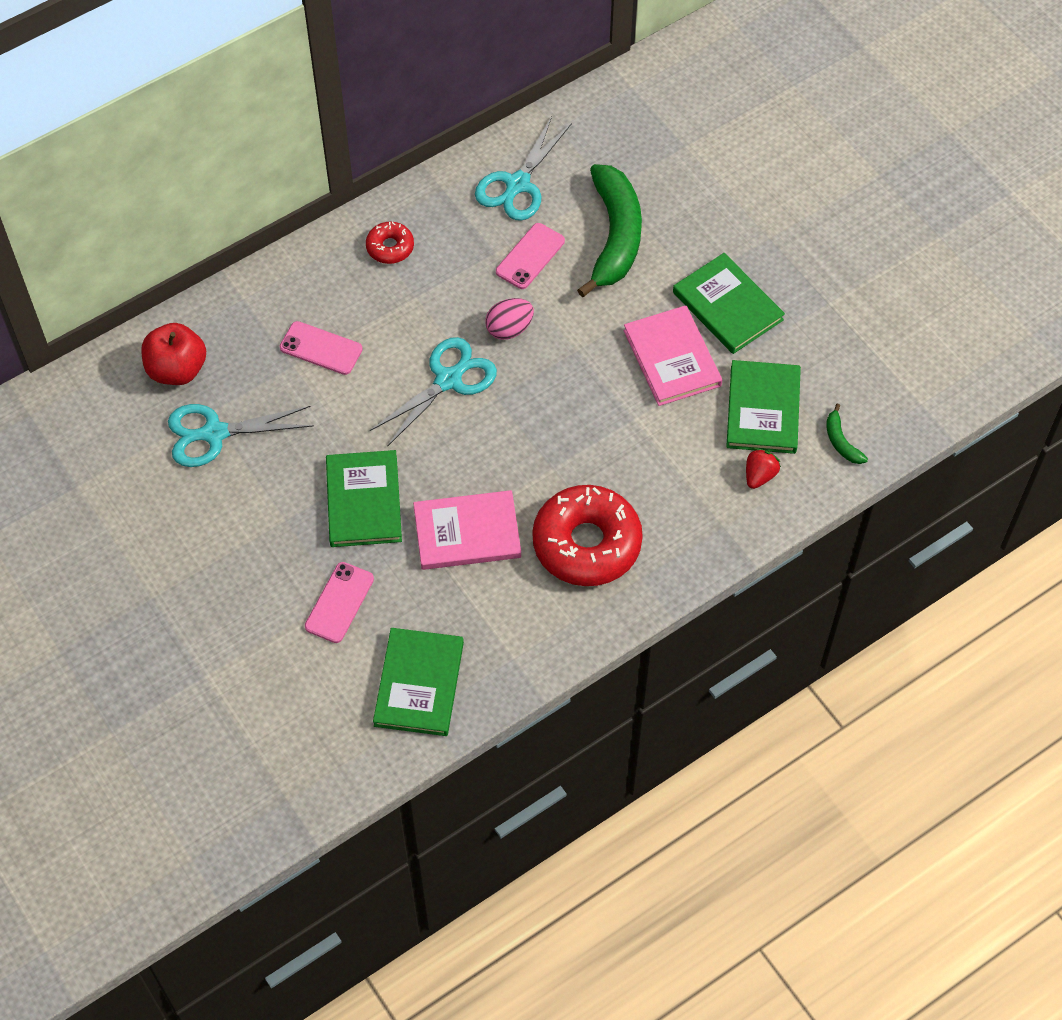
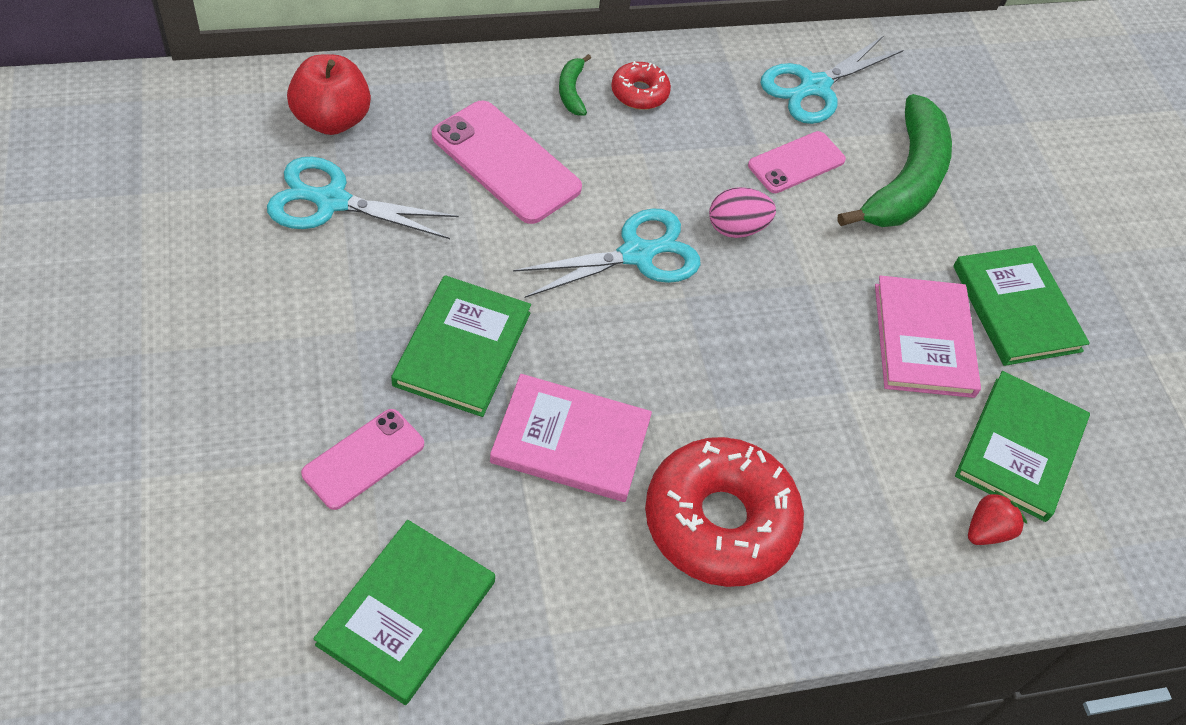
camera: 15 degrees right, 5 degrees down
pink phone [280,321,363,375] -> pink phone [432,100,582,224], size x1.58
green banana [826,403,868,464] -> green banana moved to [559,54,591,116]

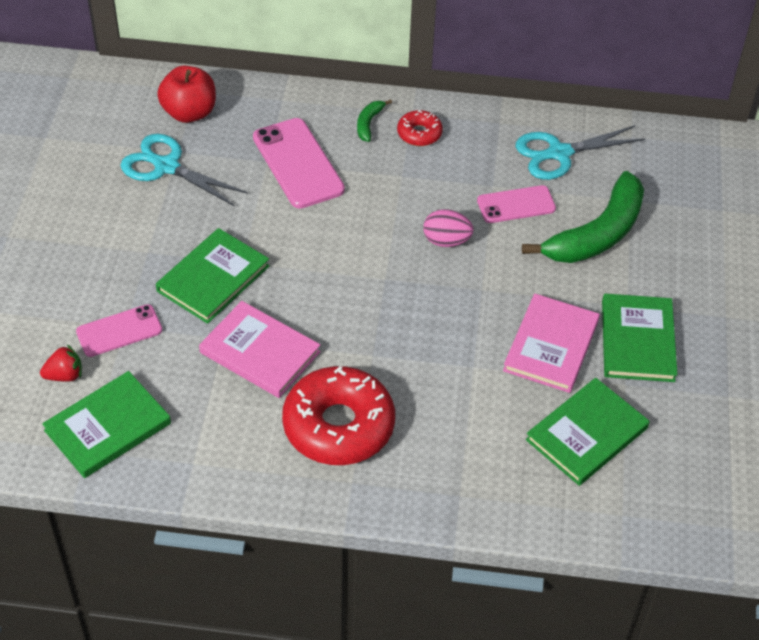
camera: 25 degrees right, 5 degrees down
turquoise scissors [513,208,700,298] -> none
red strawberry [968,490,1027,545] -> red strawberry moved to [40,345,82,382]

